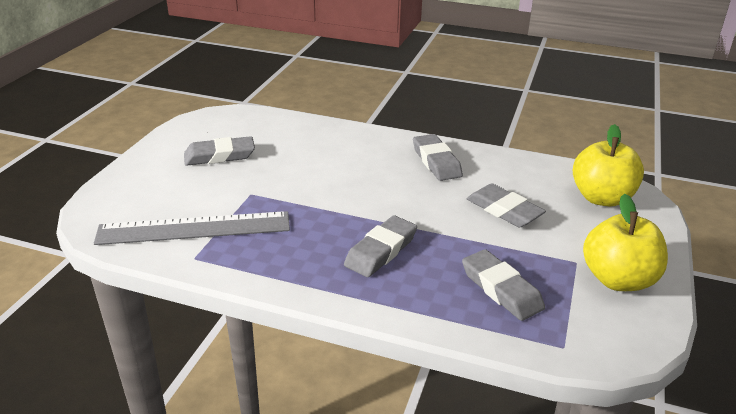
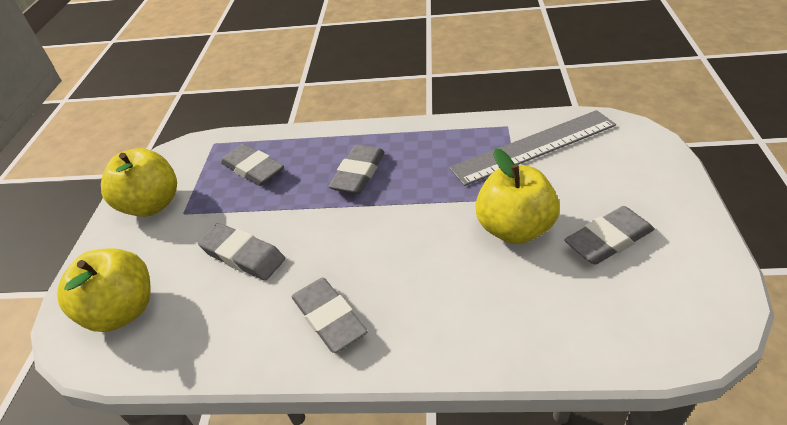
camera: 170 degrees right, 10 degrees up
none -> yellow apple [475,148,560,244]

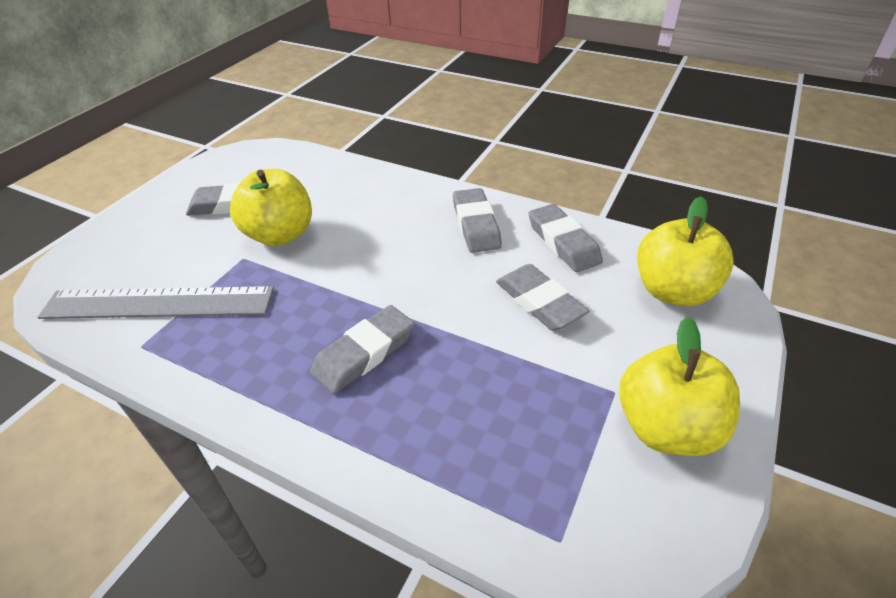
camera: 160 degrees left, 0 degrees up
grey eraser [221,144,284,186] -> grey eraser moved to [529,204,603,272]

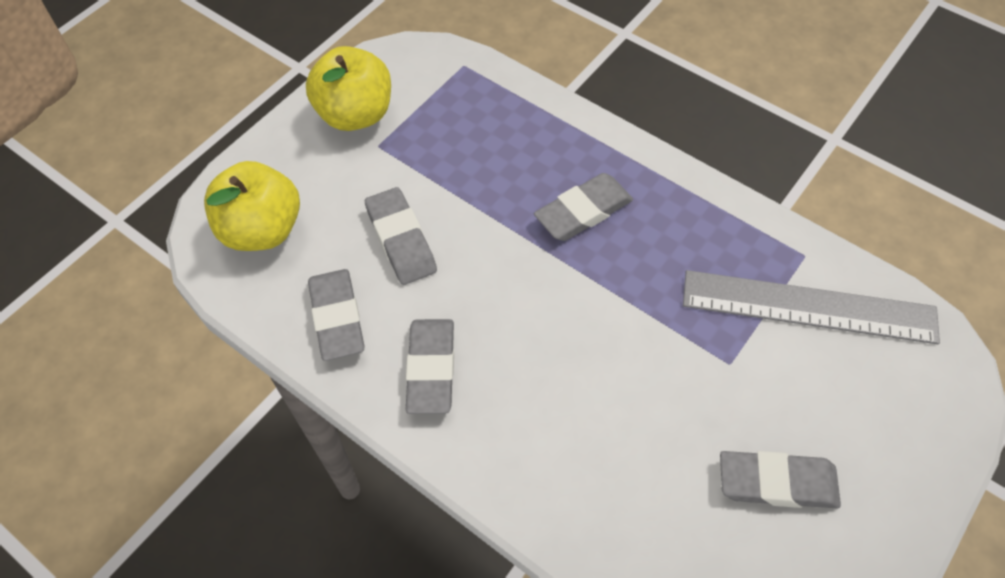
camera: 170 degrees left, 15 degrees up
yellow apple [230,169,312,246] -> none

